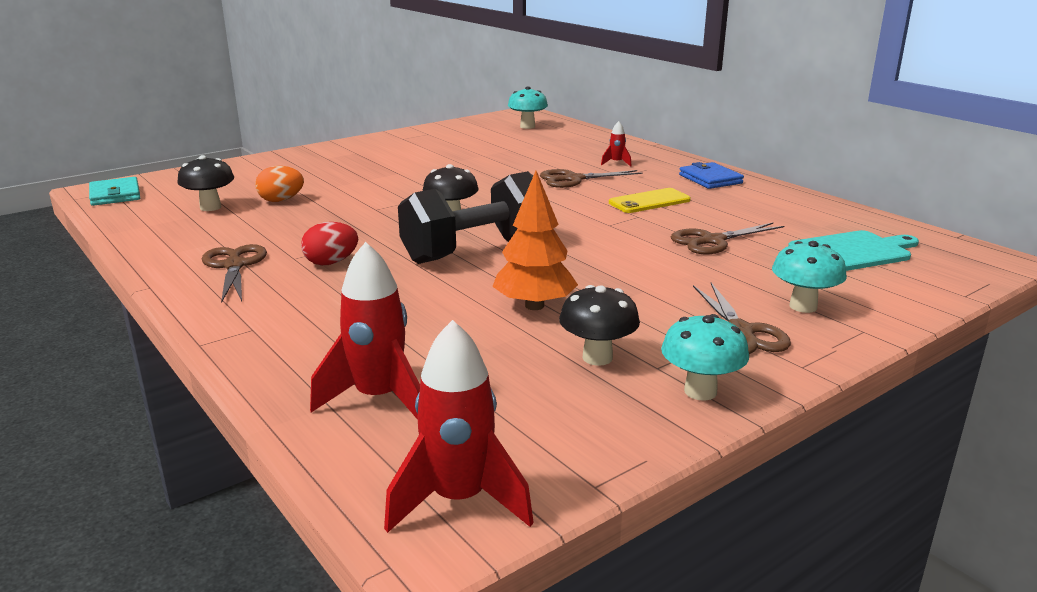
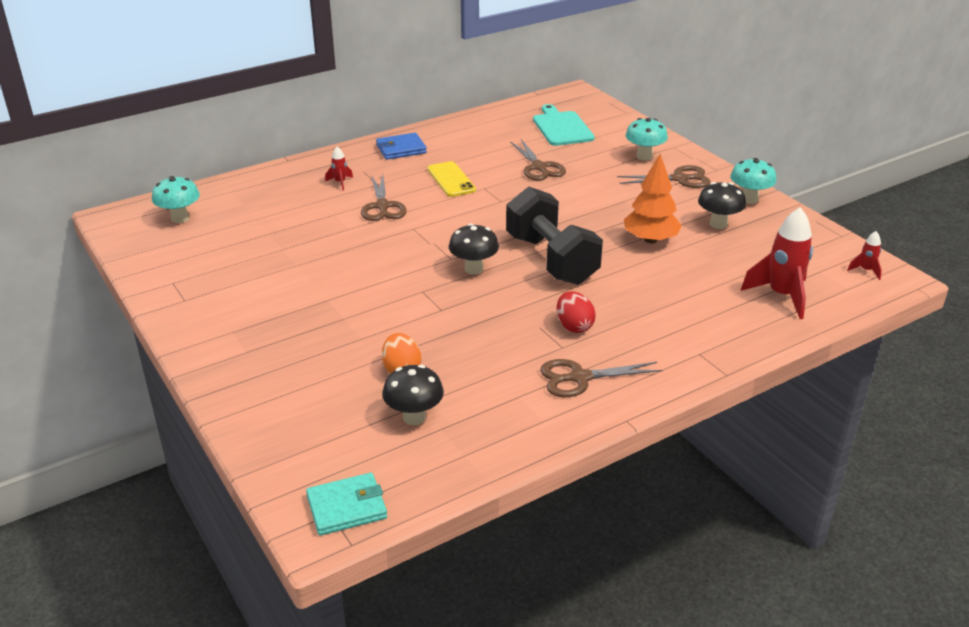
camera: 85 degrees left, 10 degrees up
red rocket [384,320,534,533] -> red rocket [847,231,882,280], size x0.47

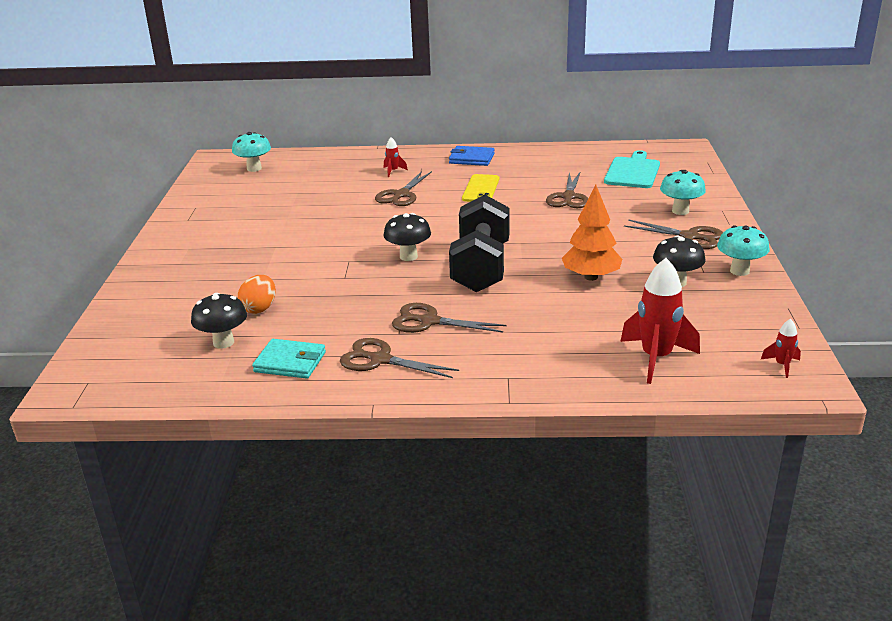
camera: 35 degrees right, 5 degrees down
turquoise wallet [306,473,387,536] -> turquoise wallet moved to [252,339,326,379]
red egg [557,291,596,333] -> brown scissors [392,303,507,333]

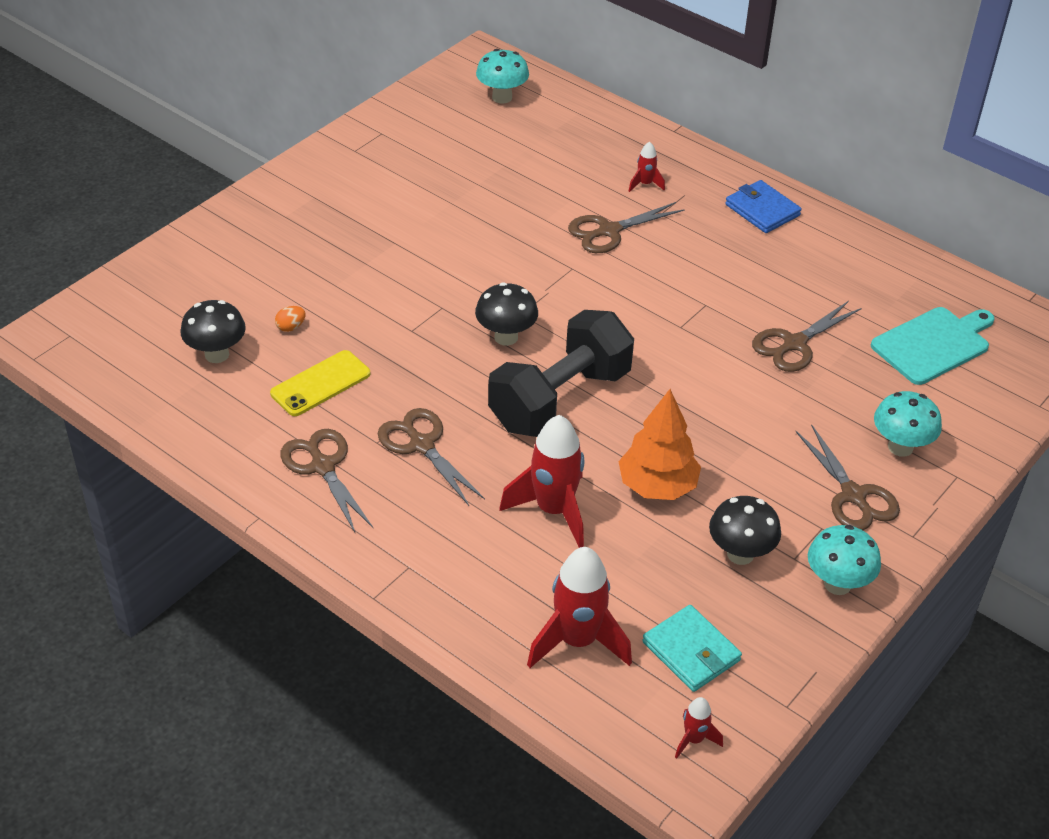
camera: 35 degrees right, 15 degrees up
orange egg [238,275,276,314] -> orange egg [275,306,305,332], size x0.57
turquoise wallet [252,339,326,379] -> turquoise wallet moved to [642,605,742,692]
yellow phone [462,174,499,202] -> yellow phone moved to [270,350,370,416]
none -> red rocket [499,415,584,548]

